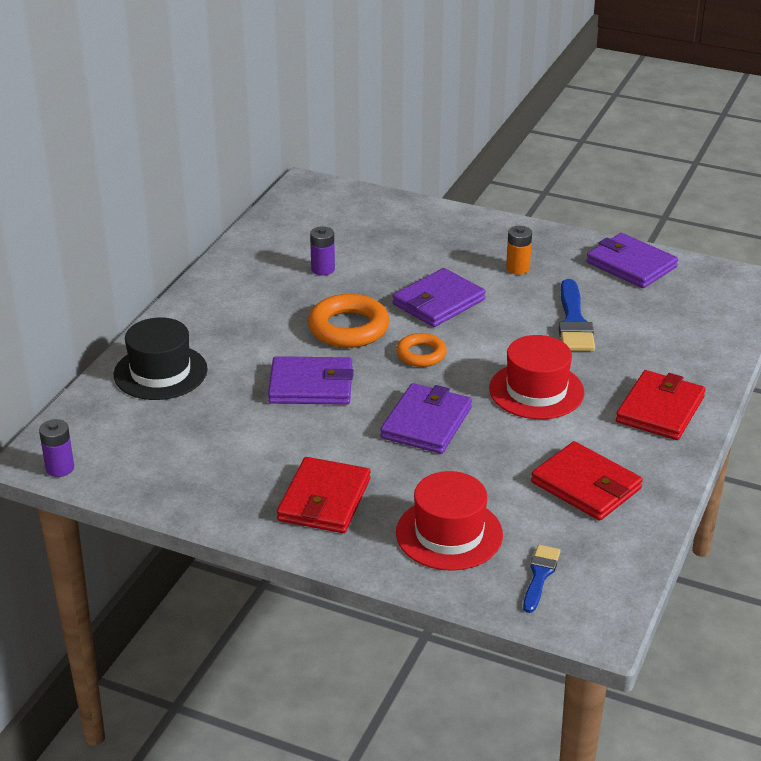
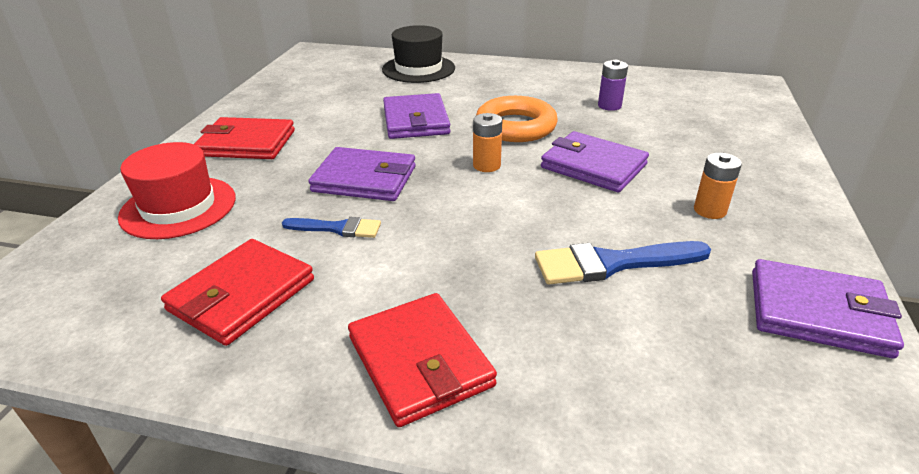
camera: 80 degrees right, 0 degrees up
purple battery [39,419,74,477] -> none
orange ring [396,333,447,367] -> orange battery [473,113,502,172]
red hat [489,335,585,419] -> none
blue brush [523,545,561,613] -> blue brush moved to [282,217,381,238]
purple wallet [586,233,678,288] -> purple wallet turned 75 degrees clockwise [752,259,904,358]
red wallet [616,370,706,440] -> red wallet turned 45 degrees clockwise [348,293,497,427]

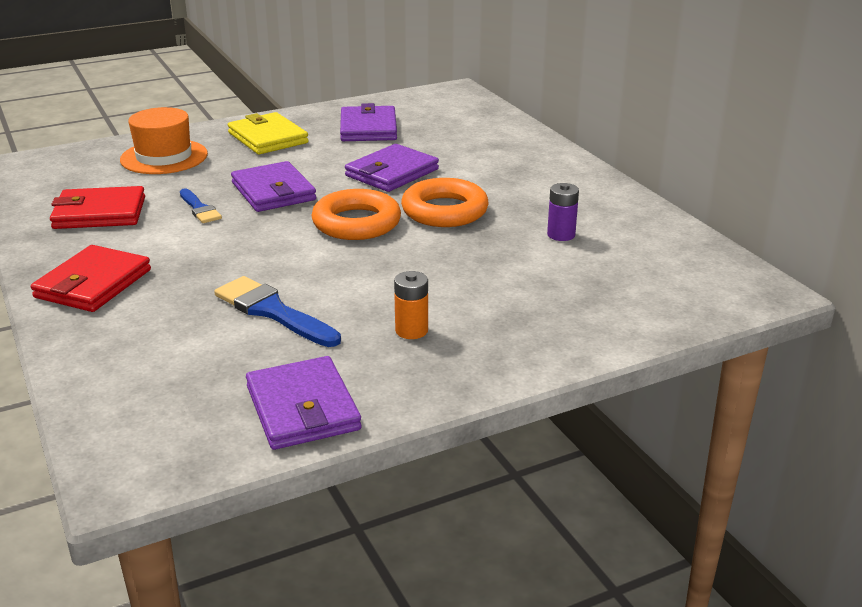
camera: 50 degrees right, 5 degrees down
red hat [118,142,236,239] -> orange hat [120,107,208,174]
red wallet [194,117,295,159] -> yellow wallet [228,112,309,154]
black hat [382,25,455,83] -> none
orange battery [473,113,502,172] -> orange ring [312,189,401,240]
purple wallet [541,131,649,192] -> purple wallet moved to [340,103,397,141]

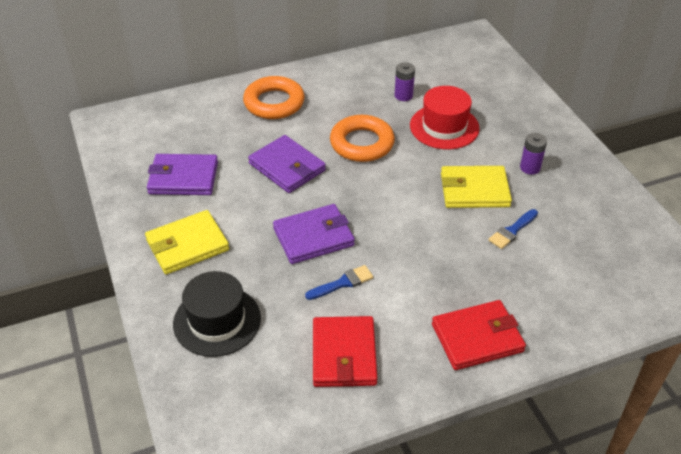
camera: 85 degrees left, 15 degrees up
red wallet [31,245,151,312] -> red wallet turned 45 degrees counterclockwise [432,300,526,370]
orange hat [120,107,208,174] -> black hat [173,271,261,357]
blue brush [214,276,341,347] -> blue brush [488,209,538,249], size x0.61
purple wallet [246,356,362,450] -> none
orange ring [312,189,401,240] -> orange ring moved to [243,76,305,119]
orange battery [394,271,428,339] -> purple battery [520,133,547,175]
none -> red hat [410,86,480,150]
none -> yellow wallet [441,166,512,208]

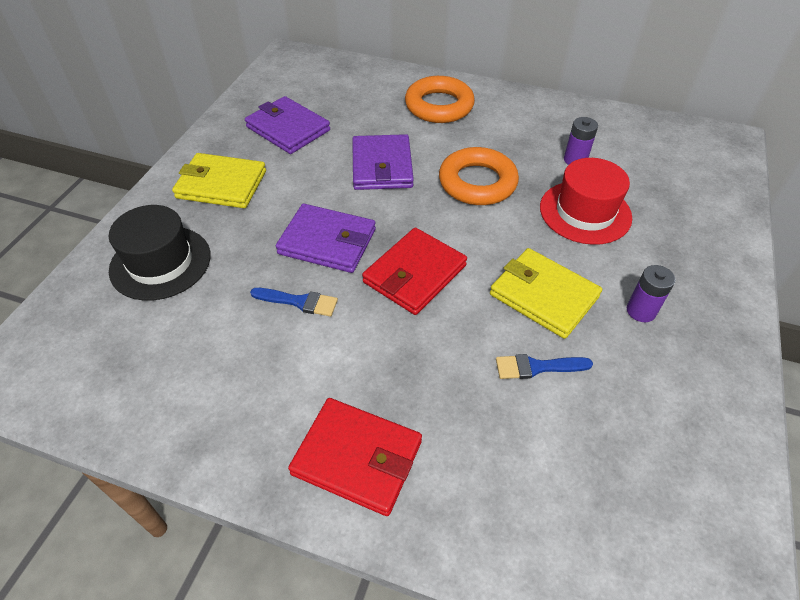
camera: 40 degrees right, 5 degrees up
red wallet [313,316,377,387] -> red wallet moved to [362,228,467,315]

